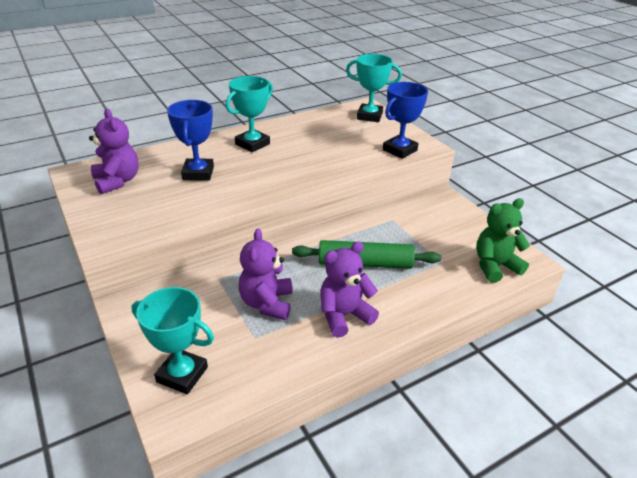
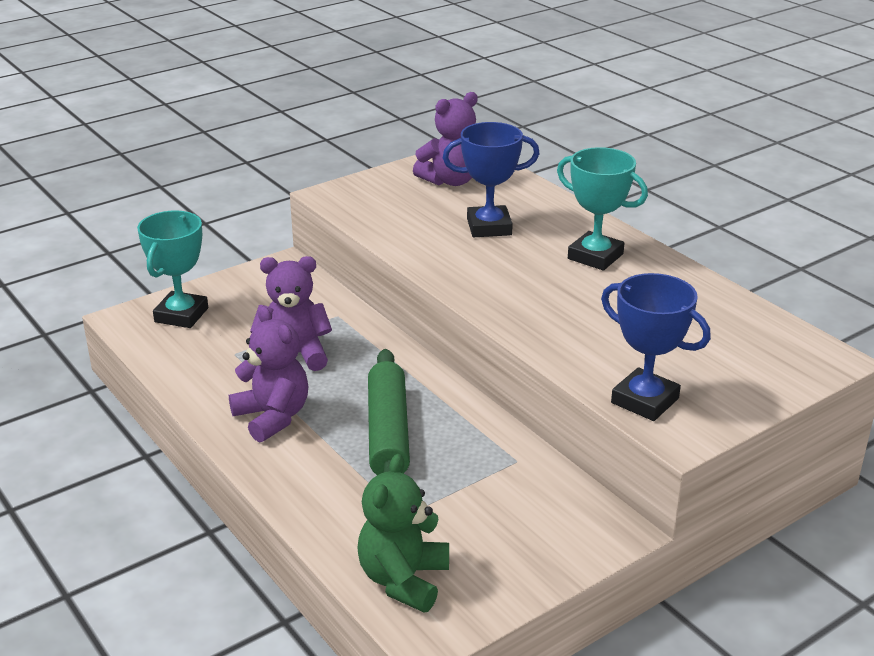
camera: 85 degrees right, 5 degrees down
turquoise trophy [346,54,402,122] -> none
green teddy bear [476,198,530,283] -> green teddy bear turned 135 degrees counterclockwise [357,454,449,613]

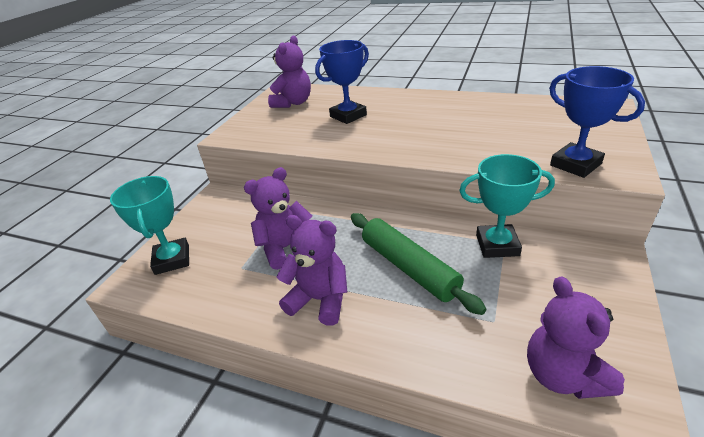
camera: 30 degrees left, 5 degrees up
green teddy bear [357,454,449,613] -> purple teddy bear [527,276,625,399]
turquoise trophy [557,147,648,271] -> turquoise trophy moved to [459,154,555,258]
blue trophy [601,273,711,421] -> blue trophy turned 45 degrees clockwise [549,66,645,178]

